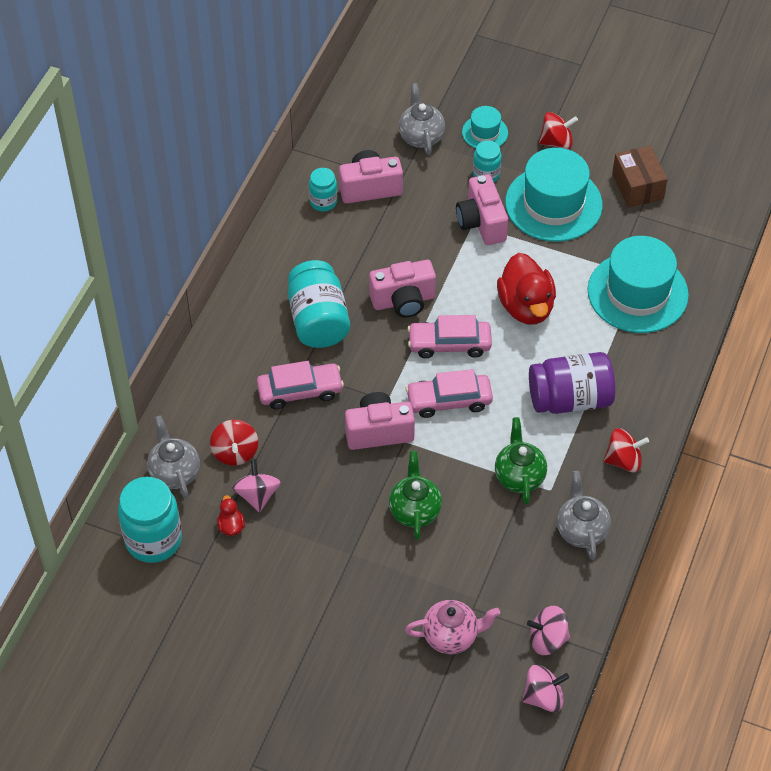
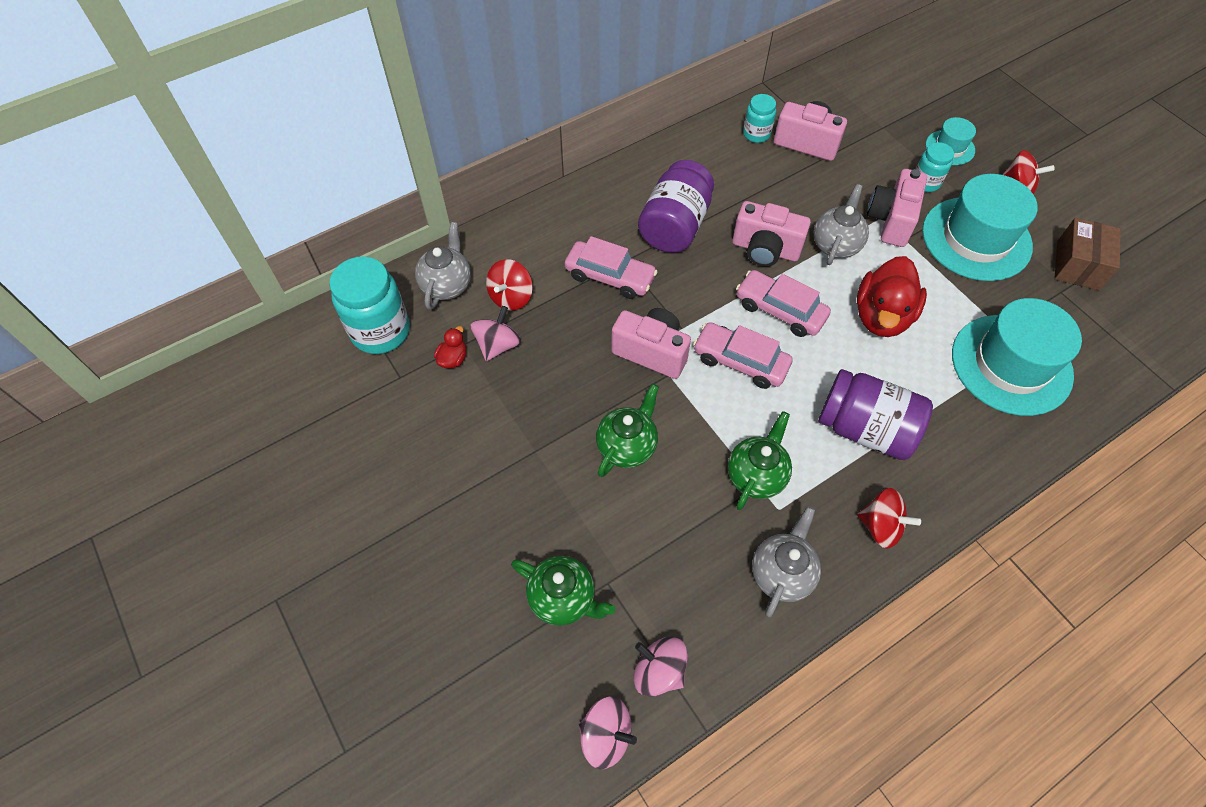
camera: 35 degrees right, 5 degrees up
turquoise jar [288,260,350,348] -> purple jar [638,160,714,253]
grey teapot [399,83,445,155] -> grey teapot moved to [814,184,869,265]
pink teapot [405,600,500,654] -> green teapot [511,556,615,626]

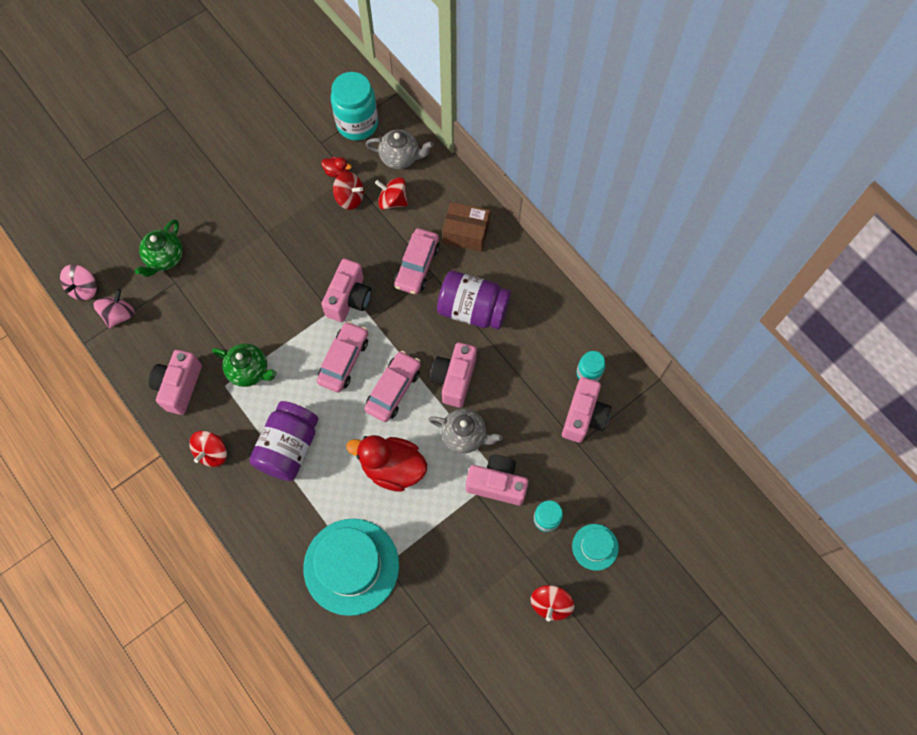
camera: 85 degrees right, 10 degrees up
pink spinning top [470,306,521,361] -> red spinning top [333,171,364,210]
green teapot [596,384,659,477] -> none
grey teapot [752,506,821,617] -> pink camera [148,350,202,415]
turquoise hat [922,174,1038,281] -> none
brown box [1054,218,1121,290] -> brown box moved to [443,202,490,252]

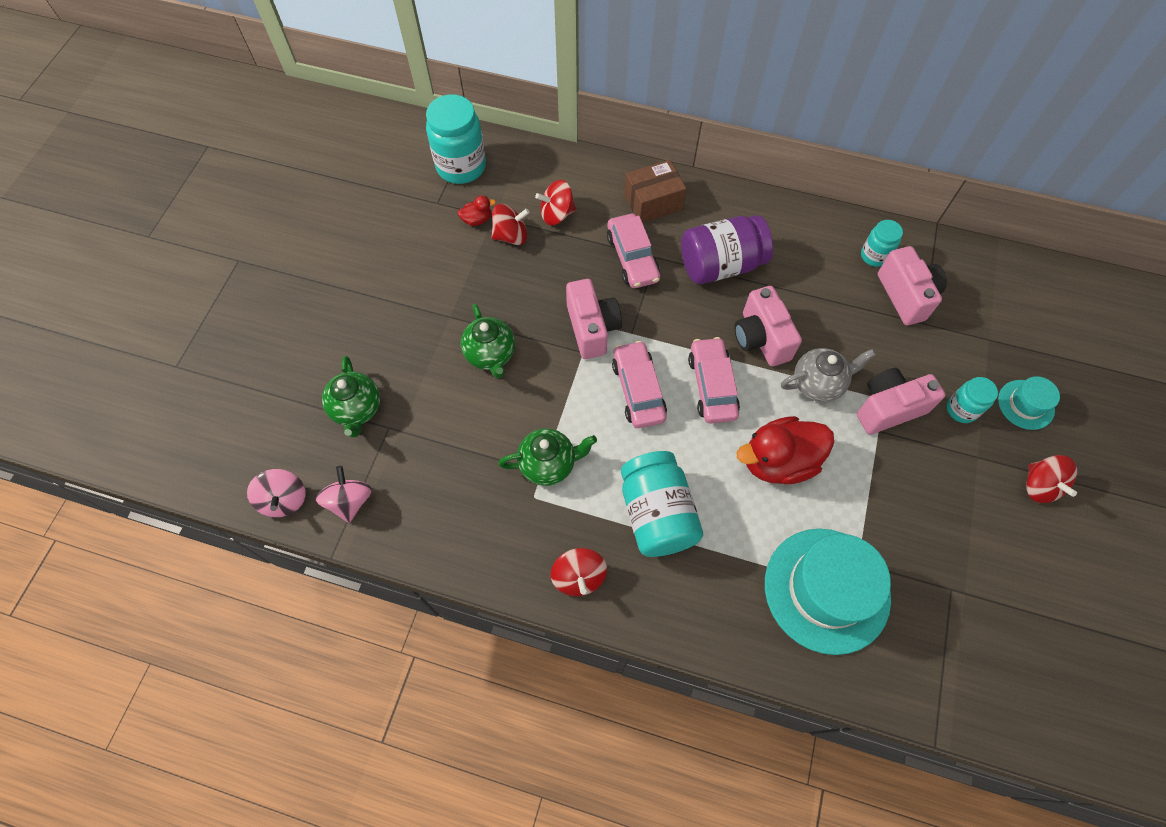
camera: 35 degrees left, 5 degrees down
pink camera [148,350,202,415] -> none
purple jar [249,401,318,481] -> turquoise jar [621,451,703,557]
grey teapot [366,130,433,169] -> none
none -> green teapot [461,304,515,379]

